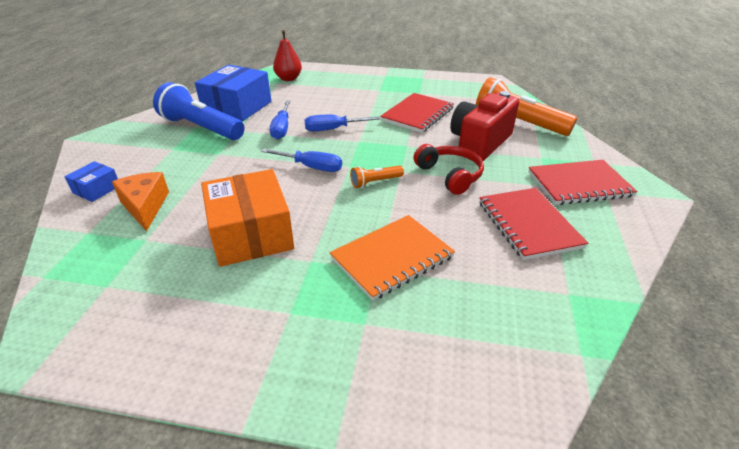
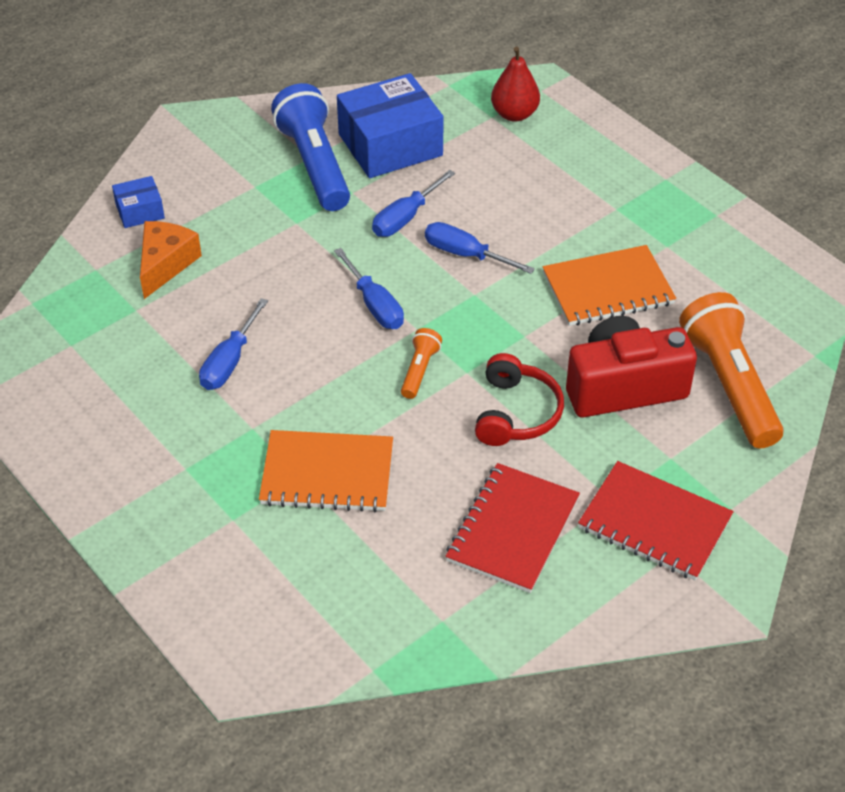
camera: 40 degrees right, 10 degrees up
orange box [201,169,294,267] -> blue screwdriver [199,298,268,390]
orange flashlight [350,166,404,188] -> orange flashlight turned 90 degrees clockwise [401,328,442,399]
red notebook [380,93,454,133] -> orange notebook [543,245,676,326]

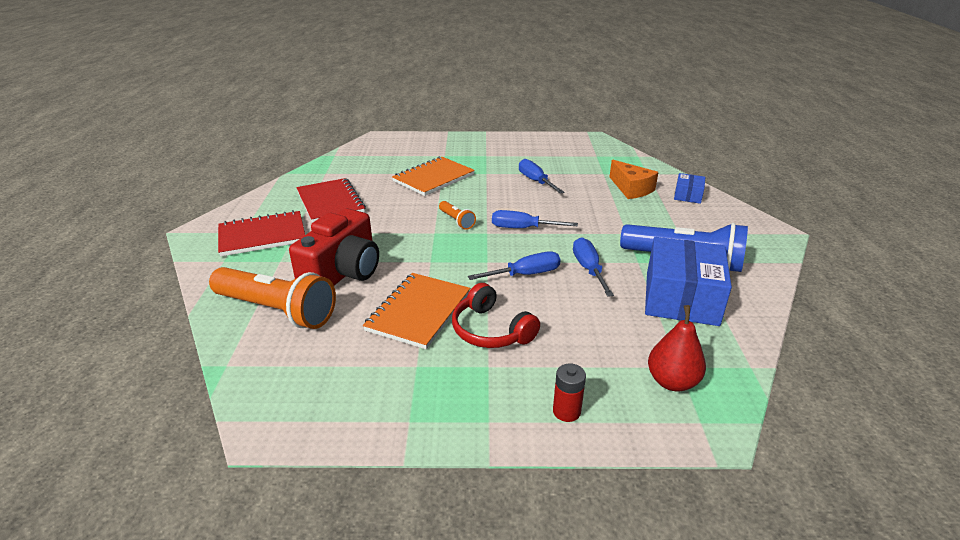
camera: 130 degrees right, 15 degrees down
red headphones [475,353,564,446] -> red headphones moved to [452,283,540,348]
none -> red battery [553,363,586,422]

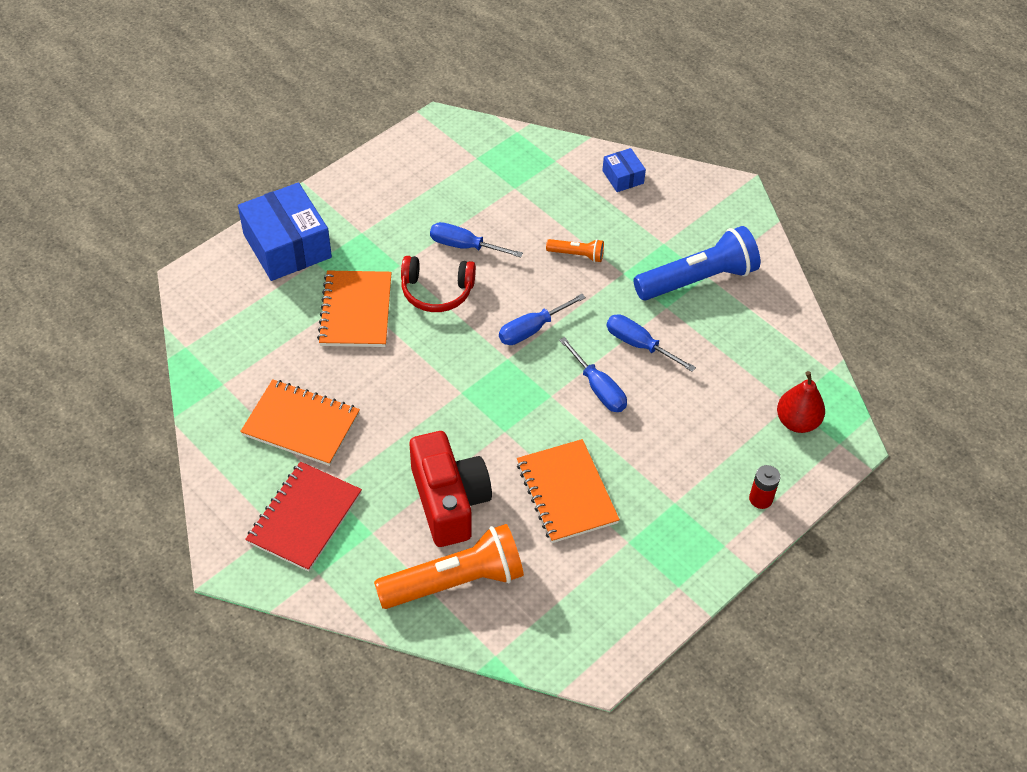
camera: 45 degrees left, 20 degrees up
red notebook [296,178,366,223] -> orange notebook [240,379,360,466]
orange flashlight [439,201,476,230] -> orange flashlight moved to [546,239,604,262]
red headphones [452,283,540,348] -> red headphones moved to [401,256,476,312]
blue screwdriver [468,252,560,280] -> blue screwdriver turned 120 degrees clockwise [559,337,627,412]
orange cheese [610,160,659,199] -> none
blue box [645,237,732,326] -> blue box moved to [238,182,332,281]

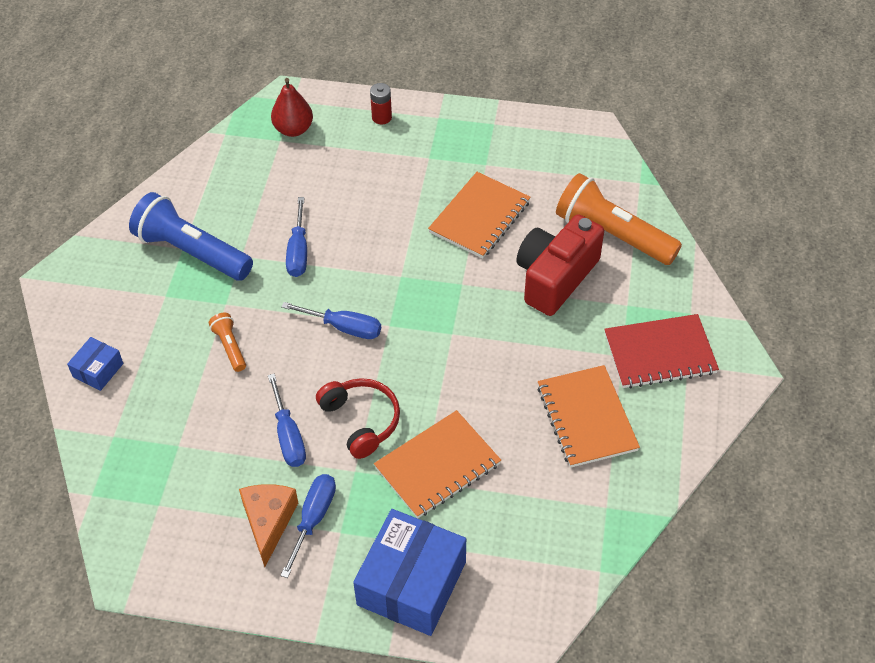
camera: 125 degrees left, 0 degrees up
blue screwdriver [559,337,627,412] -> blue screwdriver moved to [281,474,336,578]
none -> orange cheese [239,484,298,567]

